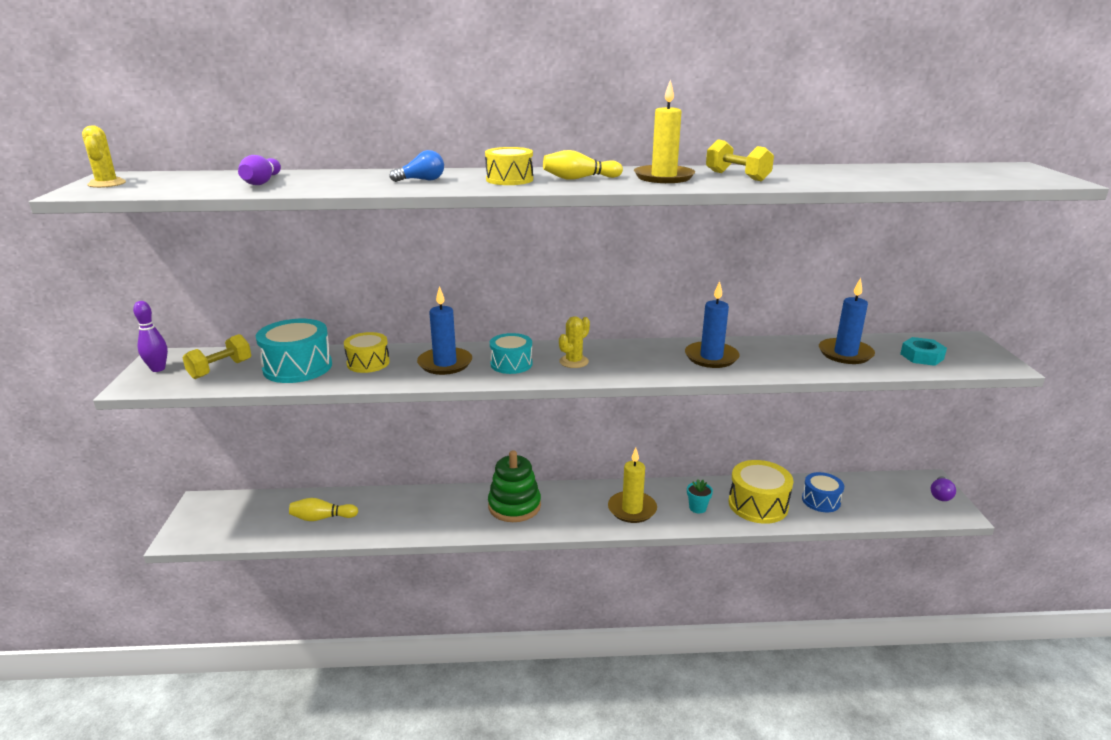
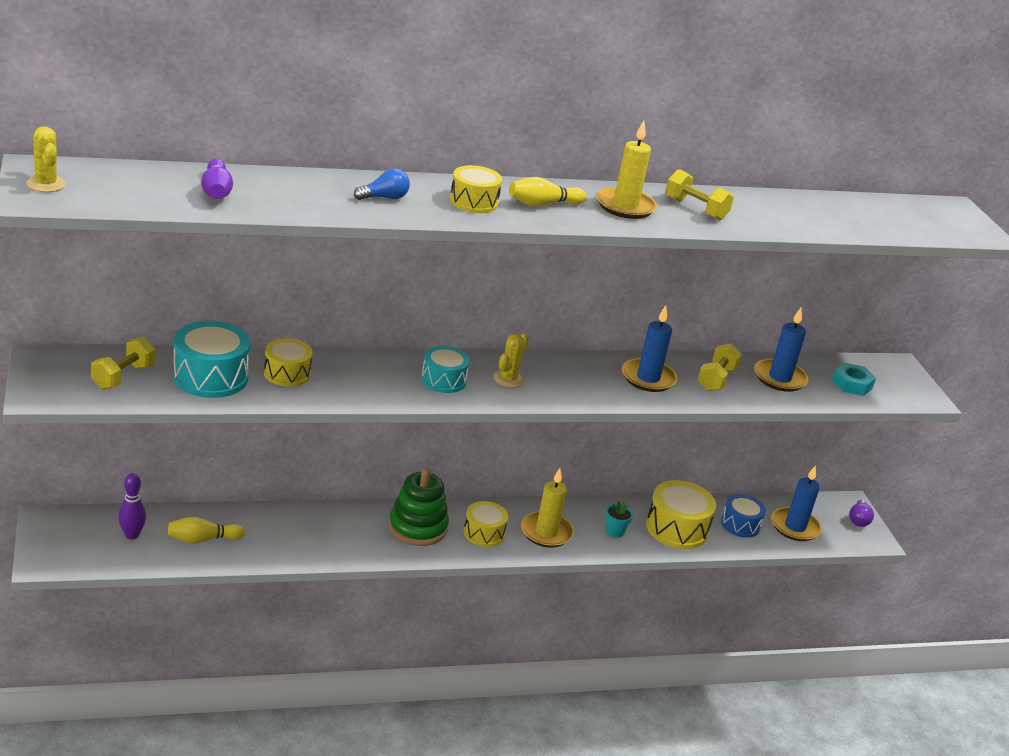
camera: 15 degrees left, 5 degrees up
purple bowling pin [133,301,168,372] -> purple bowling pin moved to [118,473,146,540]
blue candle [417,286,472,375] -> blue candle moved to [771,465,822,541]
none -> yellow drum [463,501,508,547]
none -> yellow dumbbell [698,344,742,391]

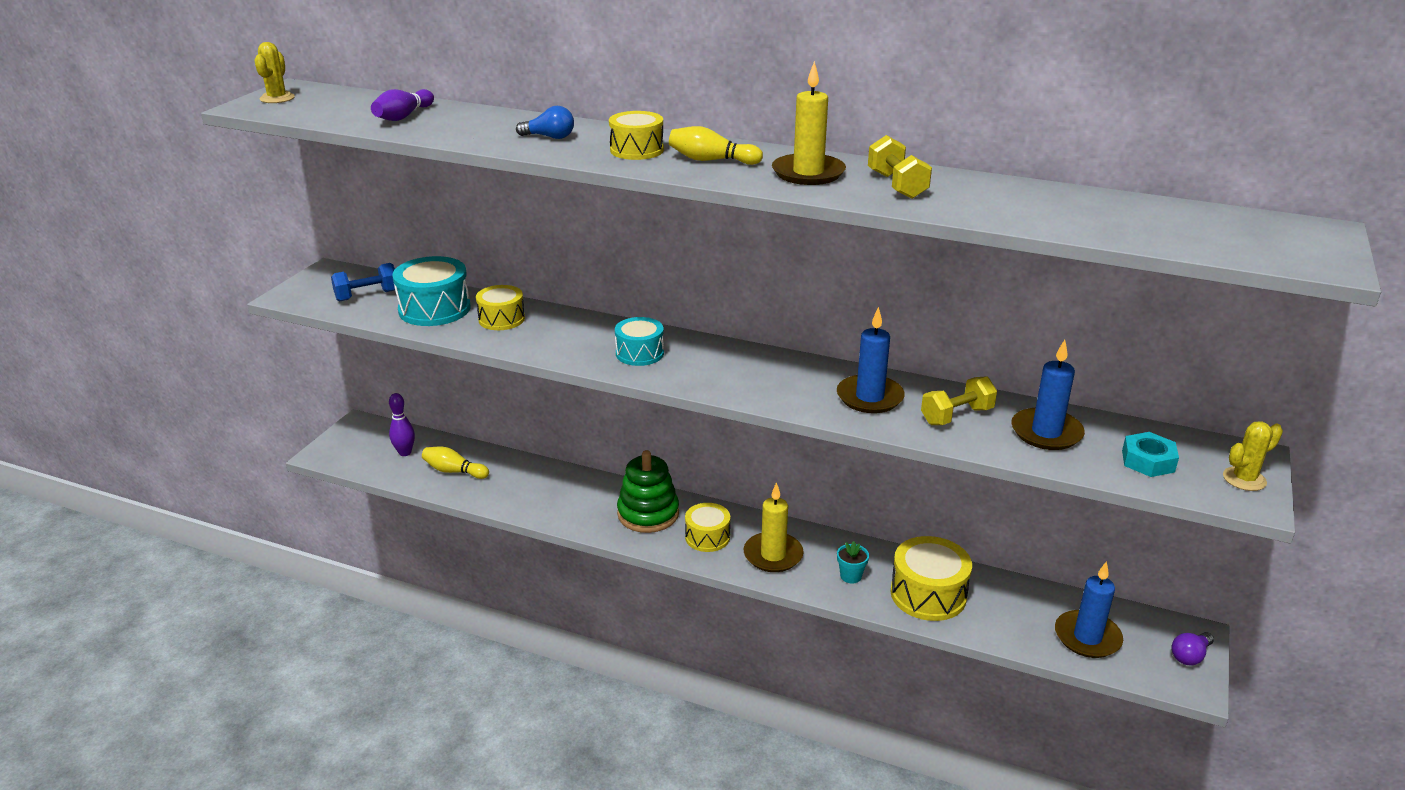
camera: 40 degrees right, 0 degrees up
yellow dumbbell [91,337,155,389] -> blue dumbbell [331,263,395,301]
yellow cactus [493,333,529,388] -> yellow cactus moved to [1223,421,1283,491]
blue drum [721,494,766,538] -> none

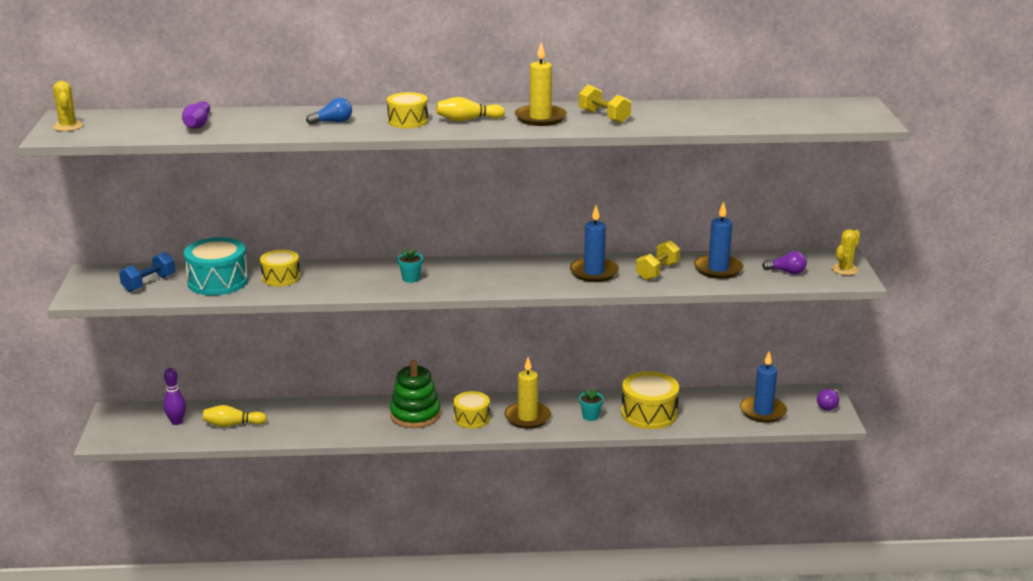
camera: 25 degrees left, 5 degrees down
turquoise drum [615,317,664,366] -> turquoise flower pot [397,248,423,283]
turquoise nut [1122,432,1179,477] -> purple light bulb [762,251,807,274]

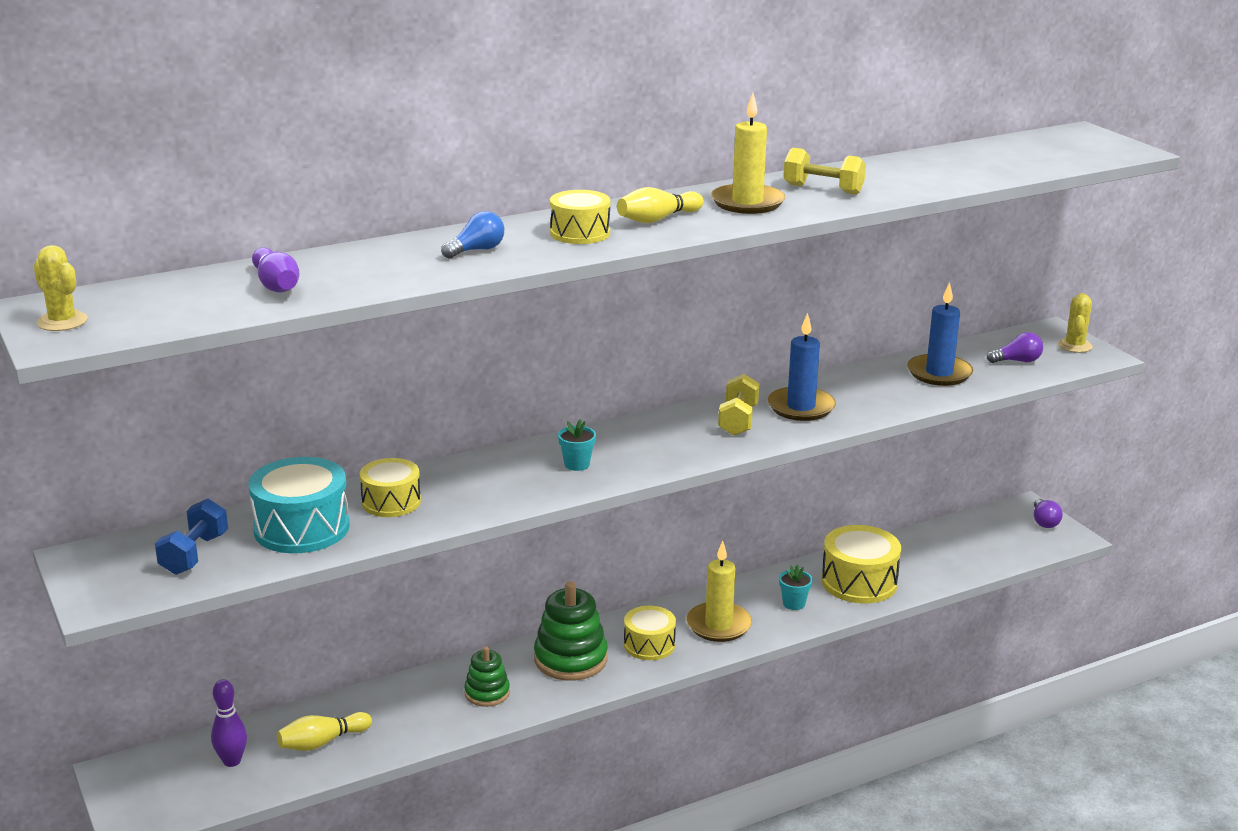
camera: 25 degrees left, 0 degrees up
yellow dumbbell [636,240,680,280] -> yellow dumbbell moved to [718,374,759,436]
blue candle [740,351,787,423] -> none
none -> green stacking toy [464,646,510,707]

